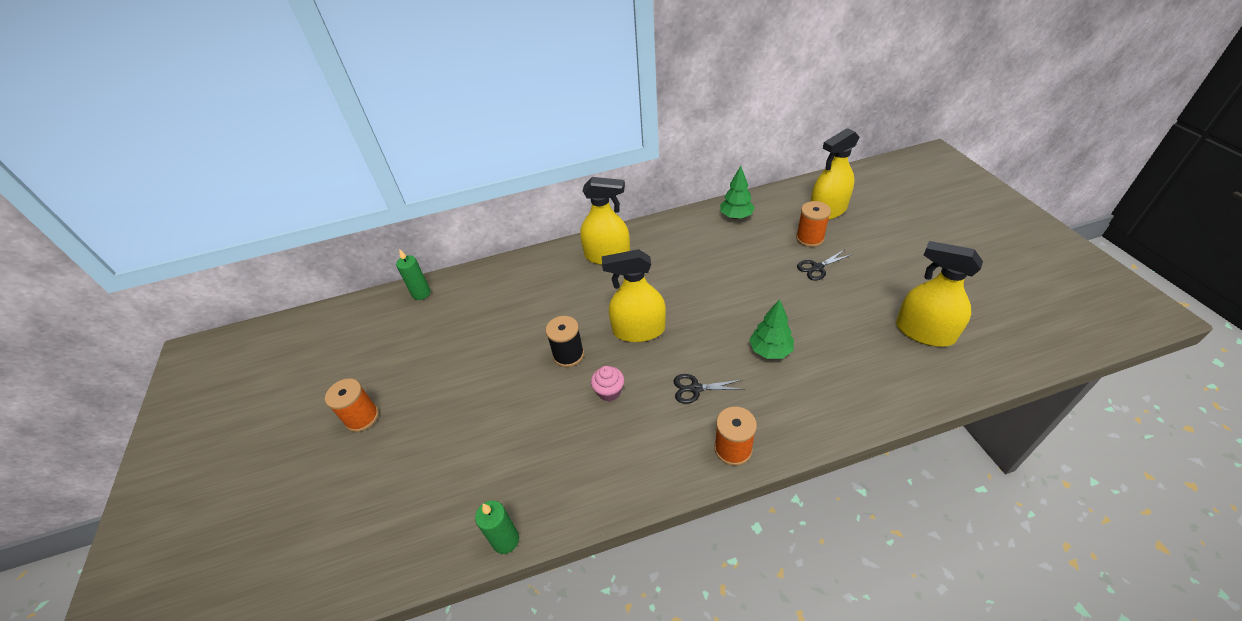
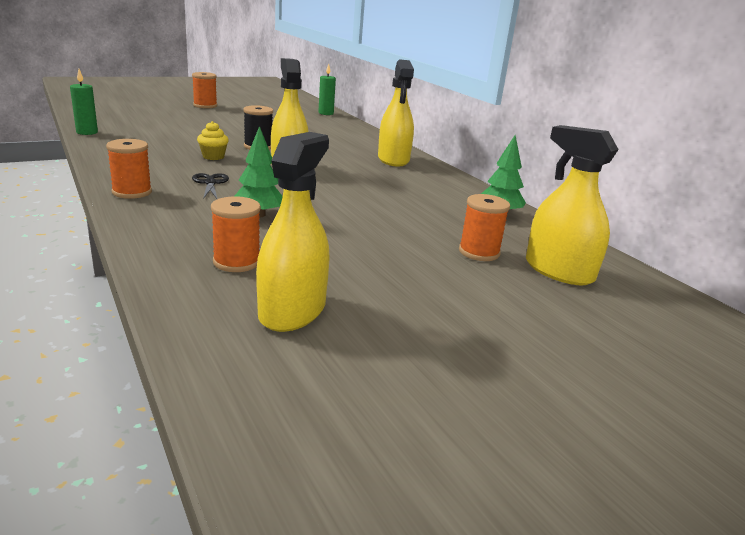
camera: 70 degrees right, 20 degrees down
pink cupcake [591,366,624,401] -> yellow cupcake [197,121,229,160]
black scissors [797,249,853,281] -> none
none -> orange spool [211,196,261,272]

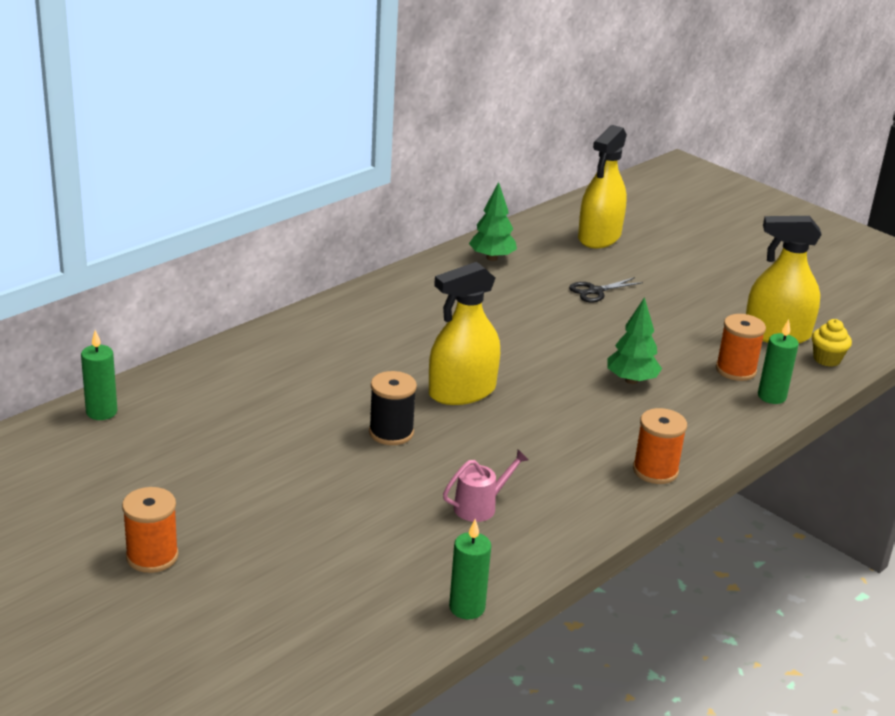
camera: 105 degrees left, 5 degrees up
black scissors [192,173,229,199] -> black scissors moved to [569,277,643,302]
yellow cupcake [197,121,229,160] -> yellow cupcake moved to [812,319,852,367]
yellow spray bottle [378,59,414,166] -> none
orange spool [459,194,510,261] -> none
none -> pink watering can [443,450,529,522]
none -> green candle [758,319,799,404]

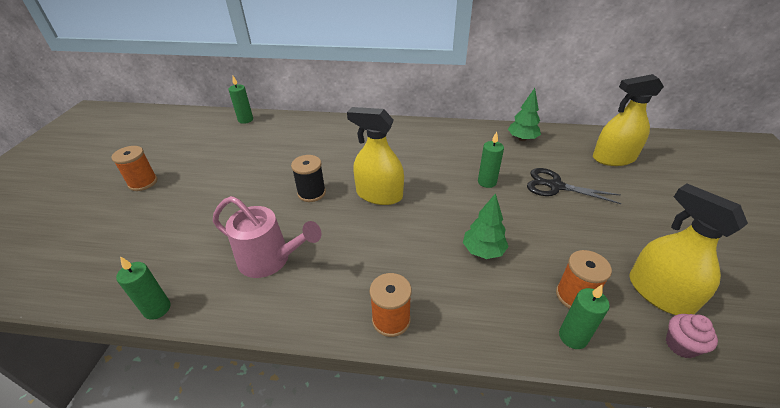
camera: 55 degrees right, 10 degrees up
pink watering can [443,450,529,522] -> pink watering can [213,196,321,278], size x1.76
black scissors [569,277,643,302] -> black scissors [527,168,621,204], size x1.51
yellow cupcake [812,319,852,367] -> pink cupcake [666,314,718,358]
none -> green candle [478,132,504,188]

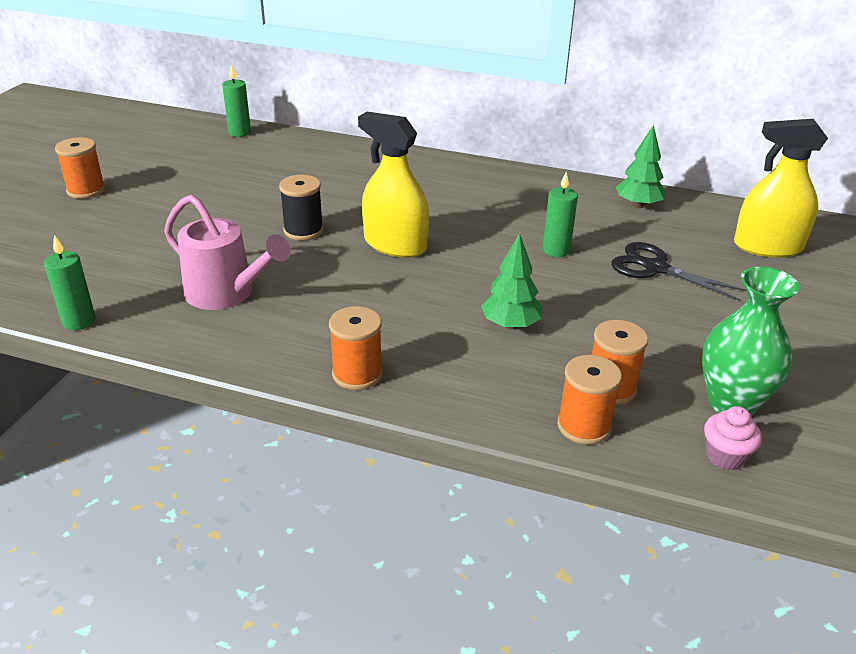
camera: 10 degrees right, 5 degrees down
green candle [559,285,610,349] -> orange spool [557,355,622,445]
yellow spray bottle [629,183,748,315] -> green vase [702,267,800,416]

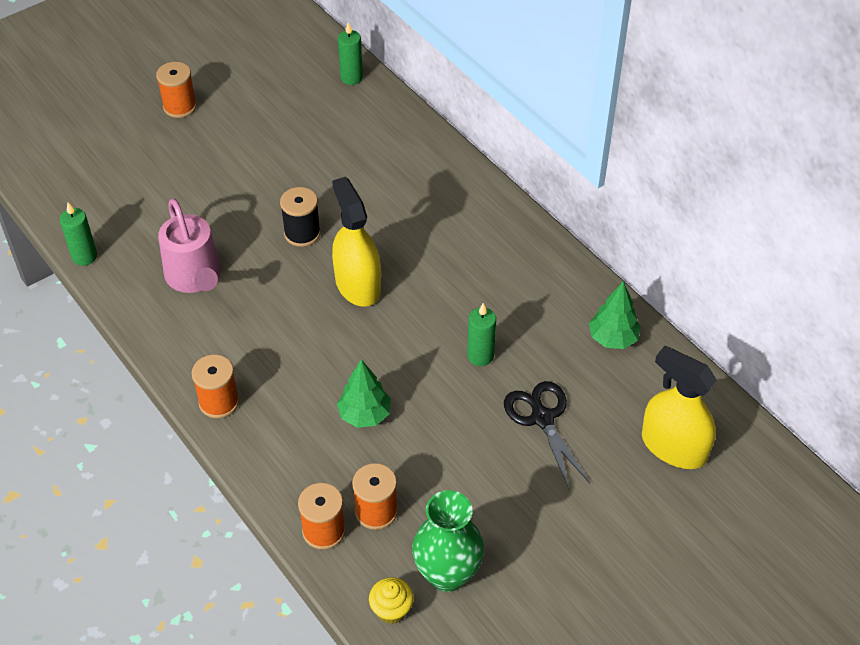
camera: 35 degrees right, 15 degrees up
pink cupcake [704,406,762,470] -> yellow cupcake [369,577,414,624]

